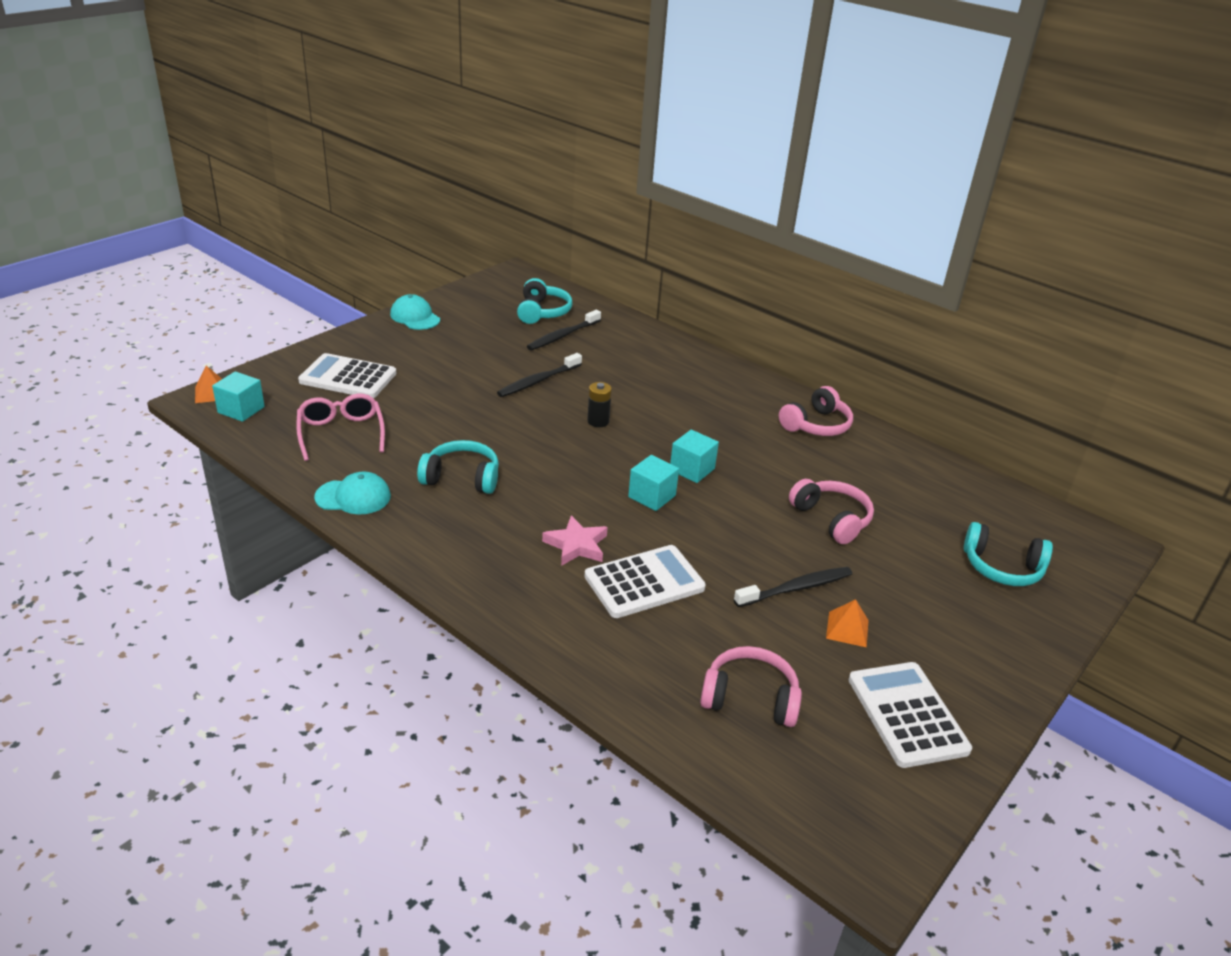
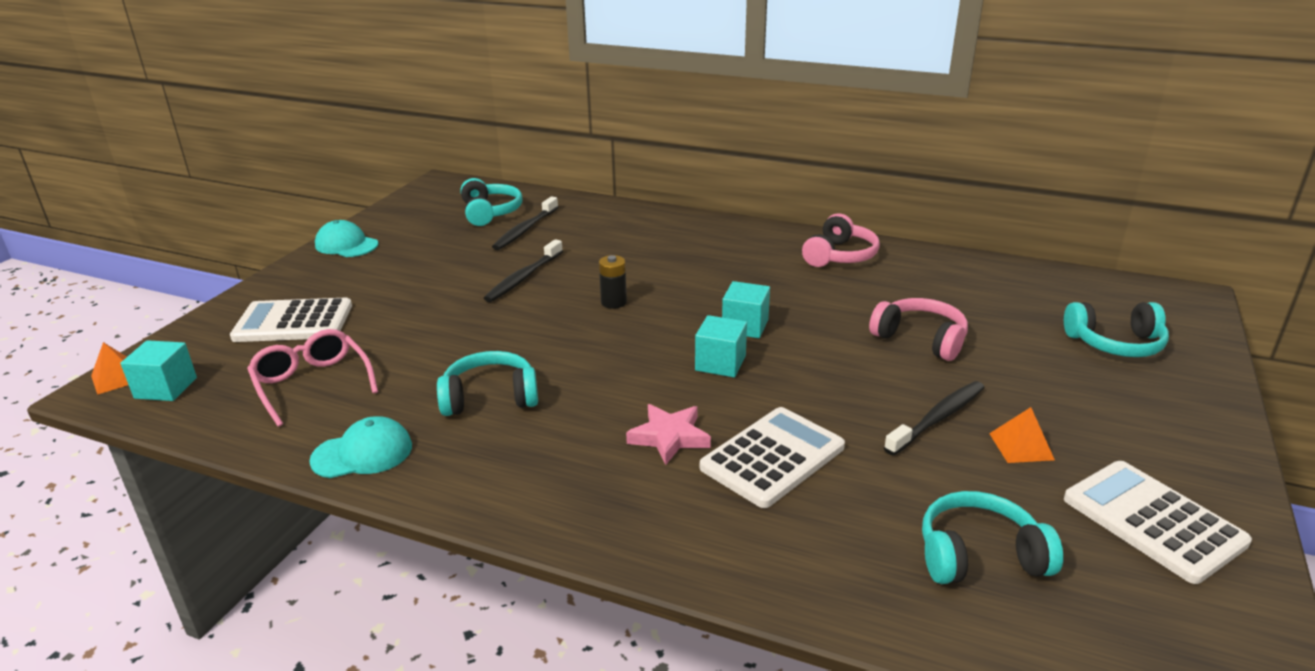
camera: 15 degrees left, 5 degrees down
pink headphones [700,646,802,727] -> turquoise headphones [922,491,1063,584]

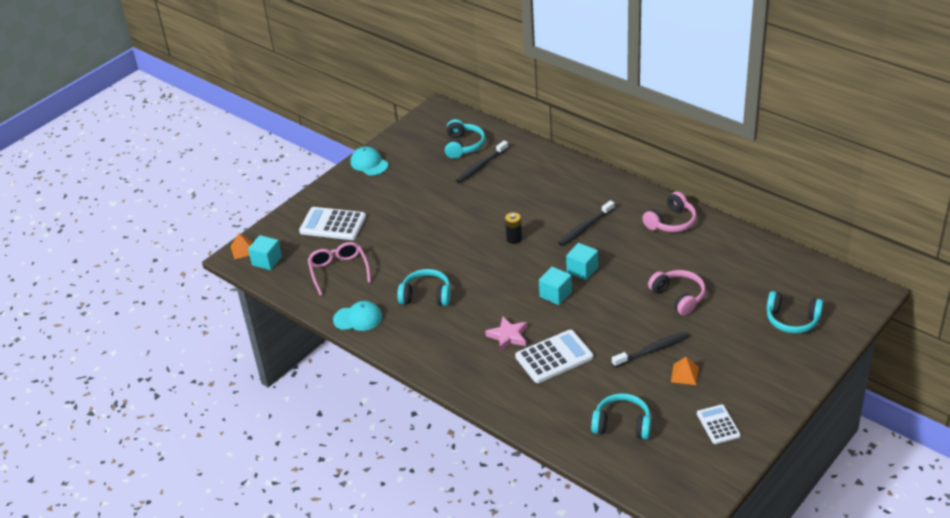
camera: 20 degrees right, 10 degrees up
black toothbrush [484,239,563,302] -> black toothbrush moved to [558,200,615,246]
white calculator [1064,461,1252,584] -> white calculator [697,404,741,444], size x0.62

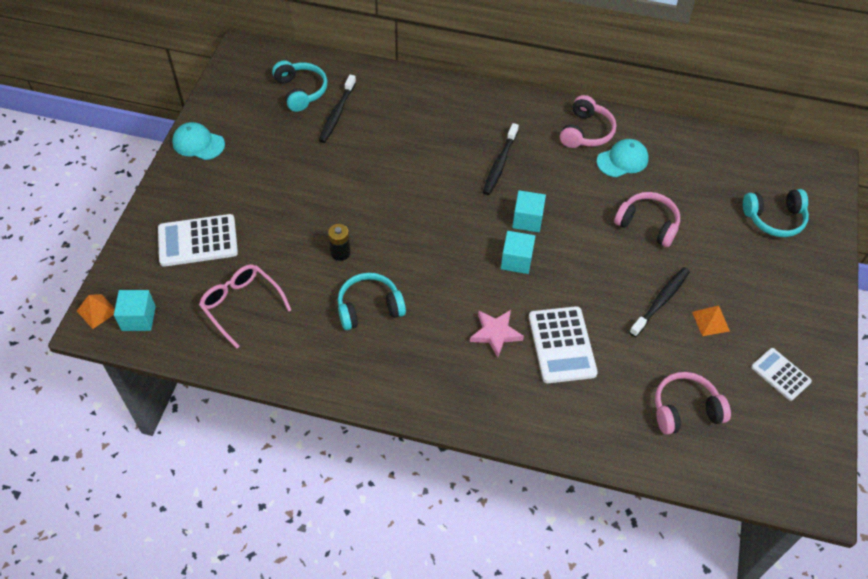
camera: 30 degrees left, 15 degrees up
turquoise cap [333,301,382,331] -> turquoise cap moved to [597,139,649,177]
black battery [505,212,522,244] -> black battery moved to [328,224,351,261]
white calculator [515,330,593,383] -> white calculator turned 135 degrees clockwise [529,306,598,383]
turquoise headphones [591,393,651,440] -> pink headphones [655,372,731,435]

